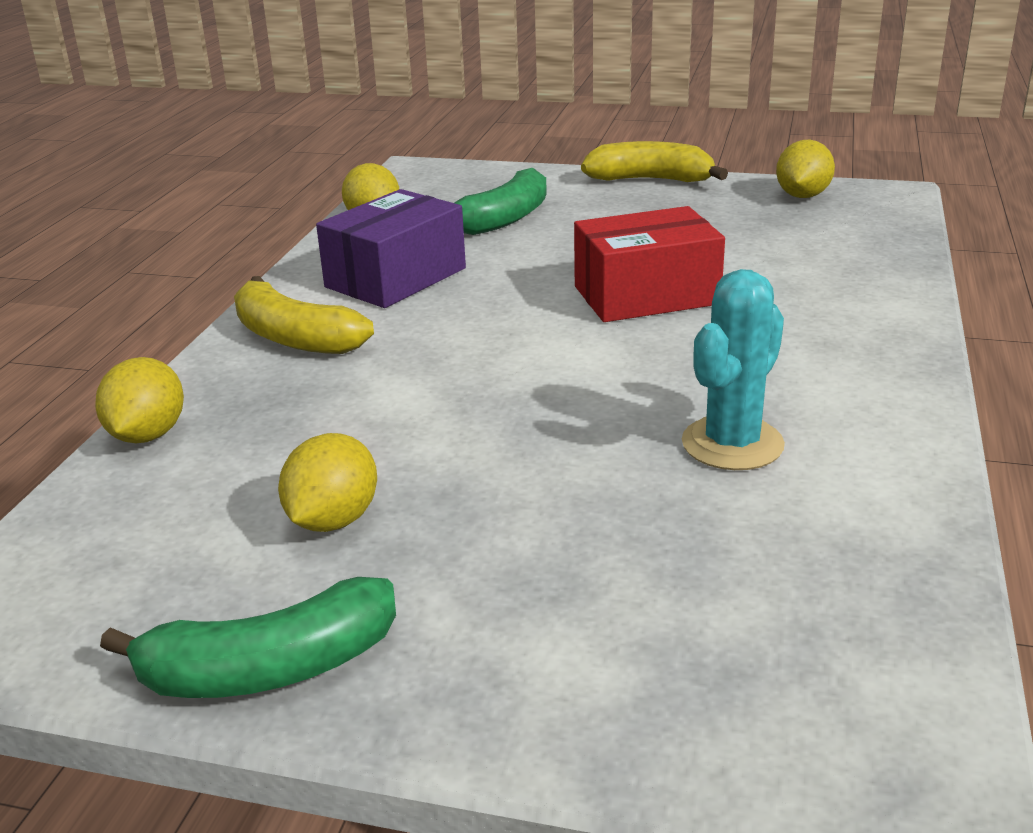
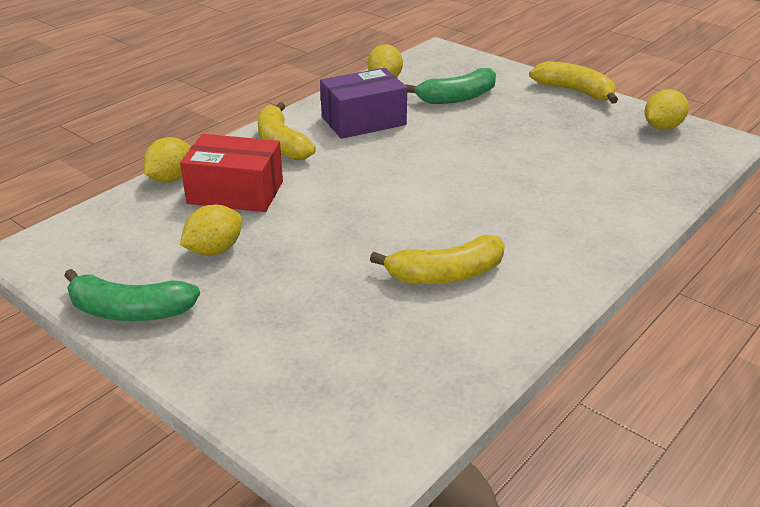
camera: 25 degrees right, 5 degrees up
red box [574,206,725,322] -> red box moved to [180,134,283,212]
turquoise cactus [682,269,785,470] -> yellow banana [370,235,505,284]

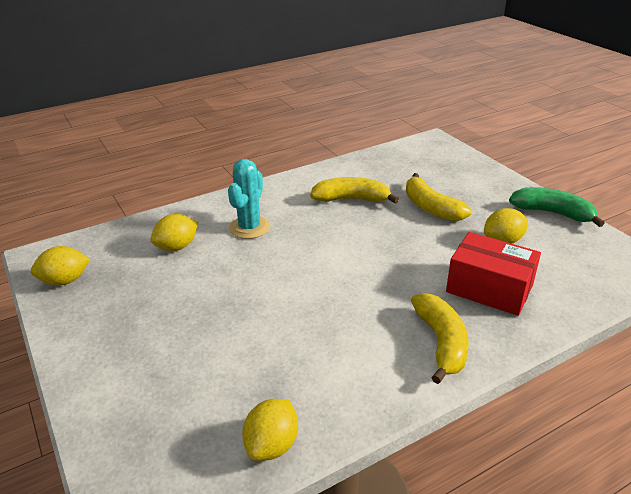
camera: 160 degrees left, 0 degrees up
yellow lemon [143,137,191,183] -> yellow lemon moved to [151,214,198,251]
purple box [320,68,407,139] -> none
green banana [405,68,496,104] -> none
yellow banana [529,61,618,104] -> yellow banana moved to [406,173,472,221]
none -> turquoise cactus [228,159,270,239]

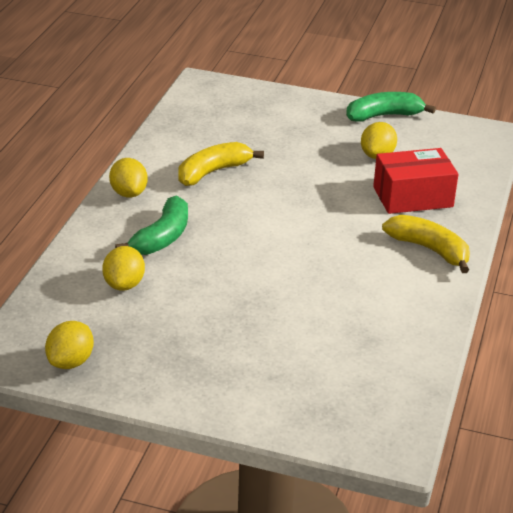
camera: 45 degrees left, 0 degrees up
turquoise cactus [228,159,270,239] -> green banana [115,196,188,255]
yellow lemon [242,399,298,461] -> yellow lemon moved to [109,158,148,198]
yellow banana [406,173,472,221] -> none

